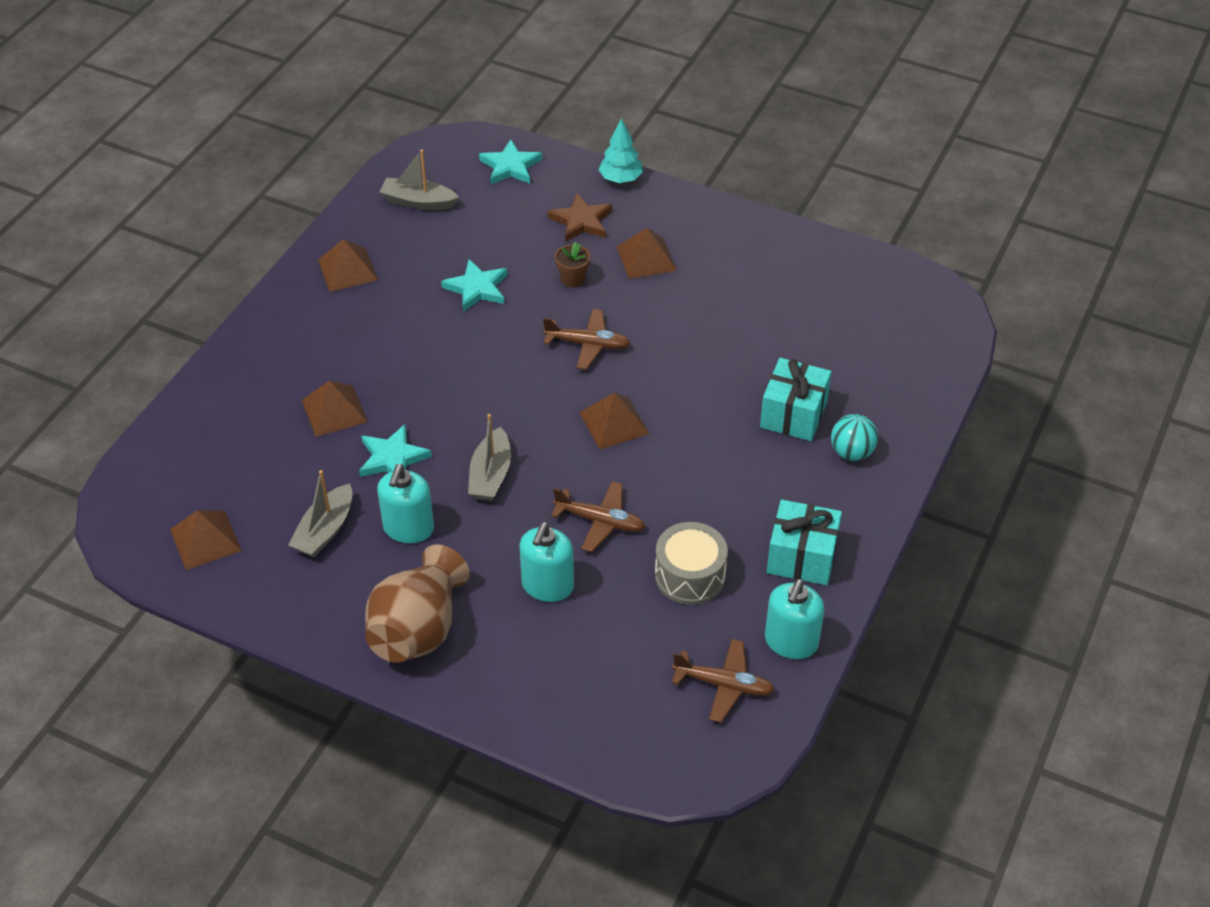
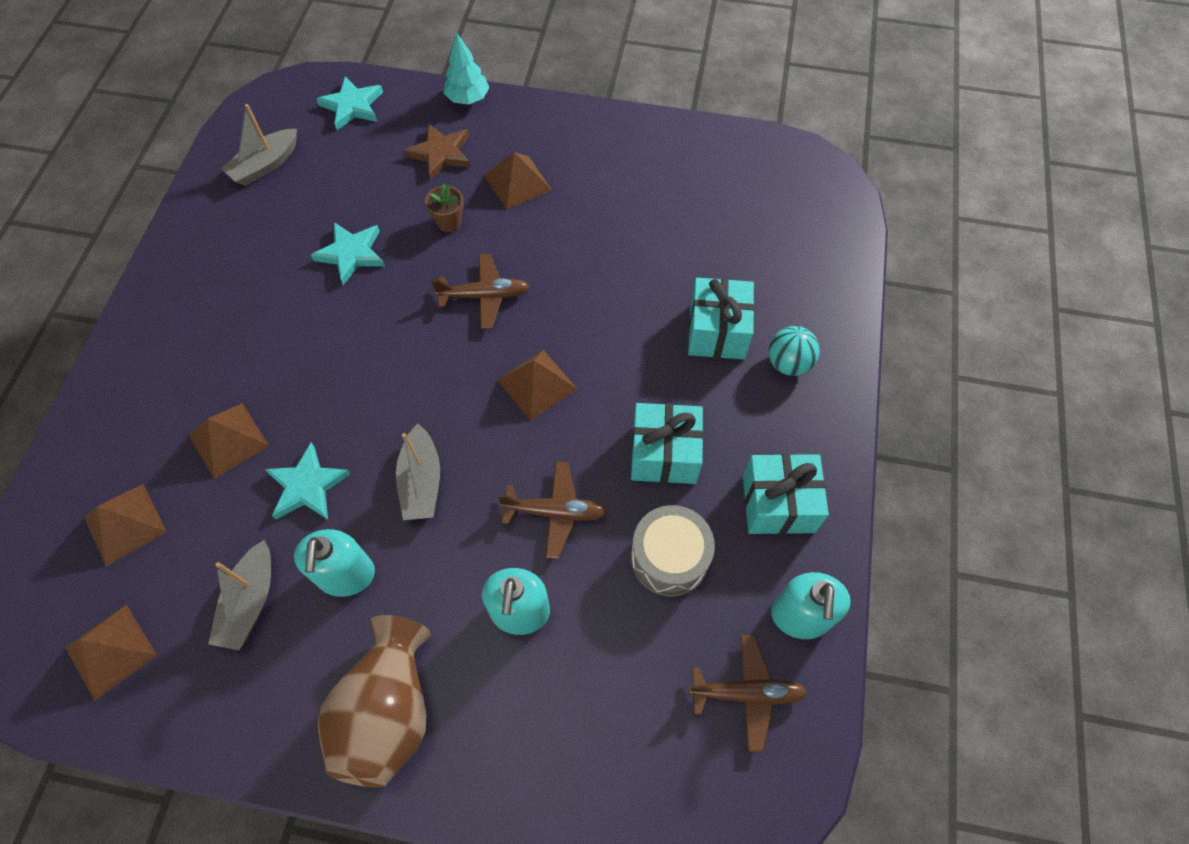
camera: 15 degrees left, 15 degrees up
brown pyramid [318,239,378,292] -> brown pyramid moved to [84,484,167,567]
grey boat [380,149,459,210] -> grey boat turned 45 degrees counterclockwise [221,104,297,186]
none -> turquoise gift [631,403,704,484]

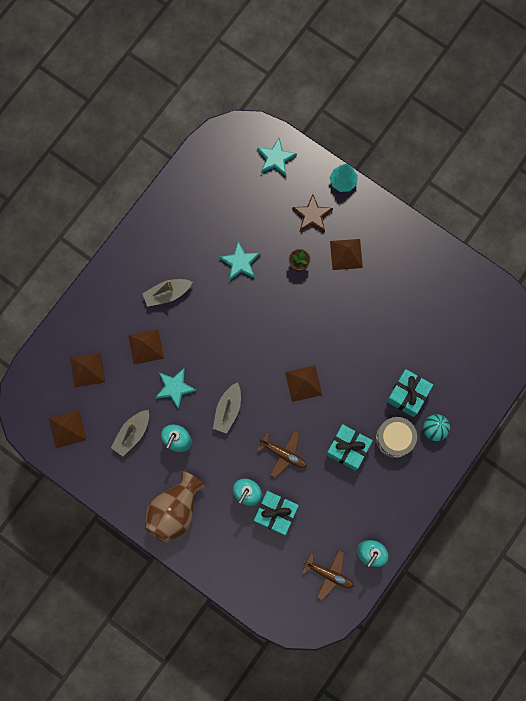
camera: 25 degrees right, 15 degrees up
grey boat [221,104,297,186] -> grey boat moved to [142,279,192,307]
brown plane [432,254,530,329] -> none
grey drum [631,505,715,597] -> grey drum moved to [376,417,417,458]
turquoise gift [743,454,829,534] -> turquoise gift moved to [254,491,299,535]

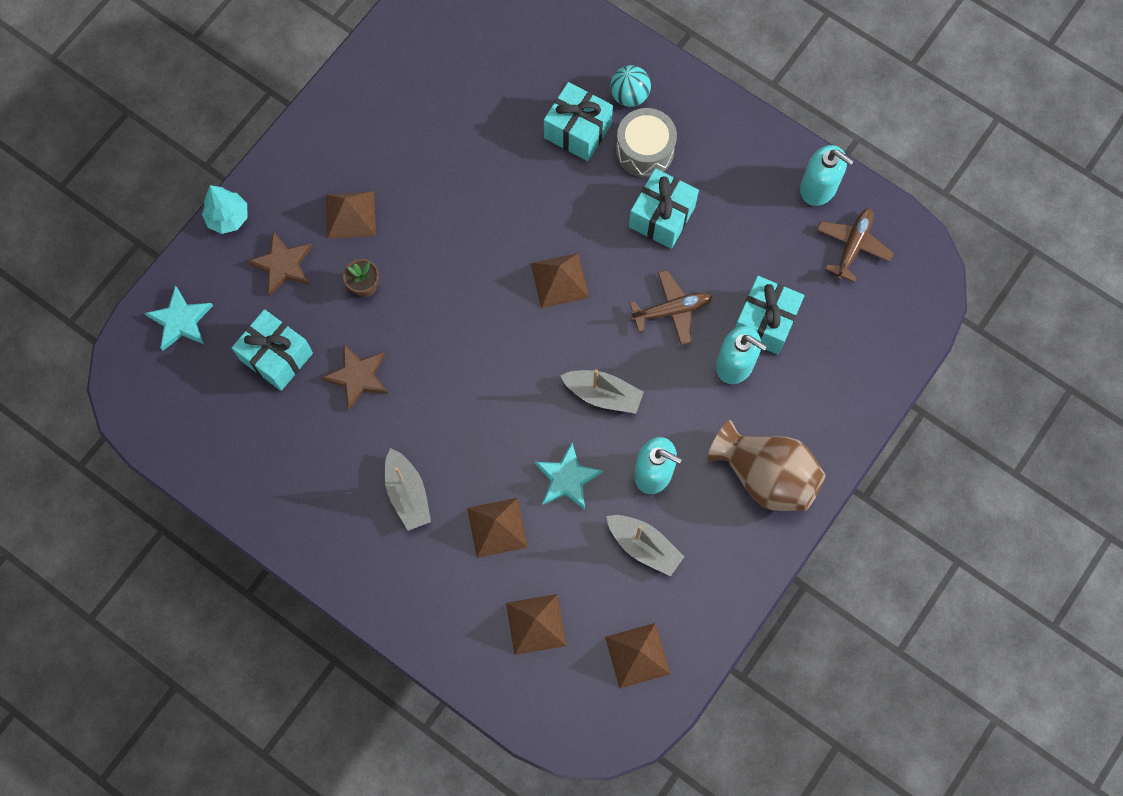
camera: 90 degrees left, 5 degrees down
turquoise star [219,241,260,281] -> brown star [321,344,388,410]
brown plane [257,431,307,478] -> brown plane turned 45 degrees clockwise [630,270,712,346]
none -> turquoise gift [232,309,313,391]

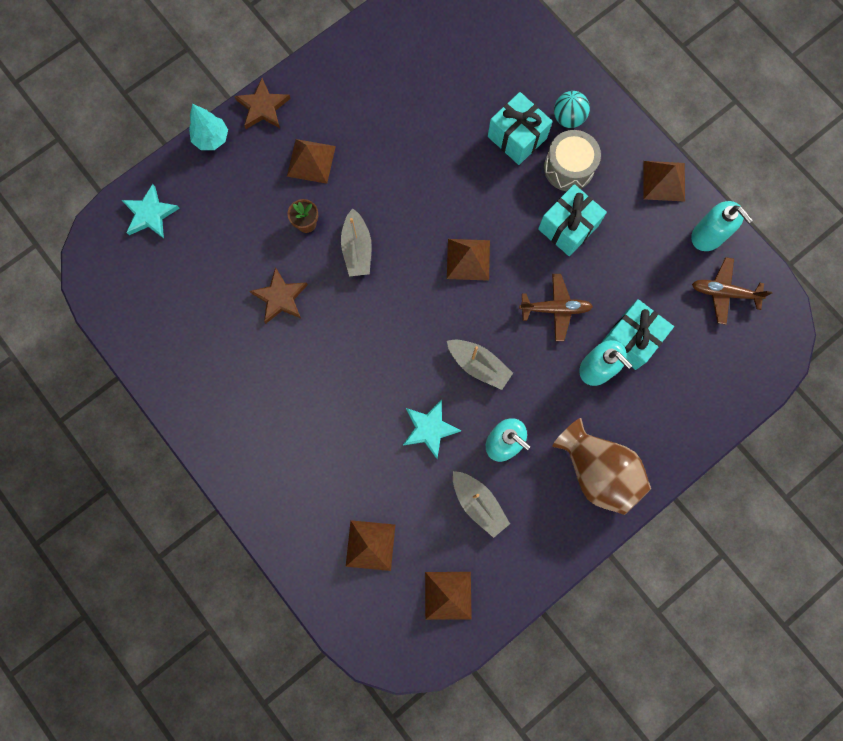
camera: 15 degrees right, 5 degrees up
turquoise gift [232,309,313,391] -> none
brown star [247,231,313,296] -> brown star moved to [234,78,291,129]
grey boat [385,448,431,531] -> grey boat moved to [341,208,372,277]
brown pyramid [467,498,528,558] -> brown pyramid moved to [644,161,685,202]
brown plane [817,208,894,282] -> brown plane turned 120 degrees counterclockwise [692,257,772,325]

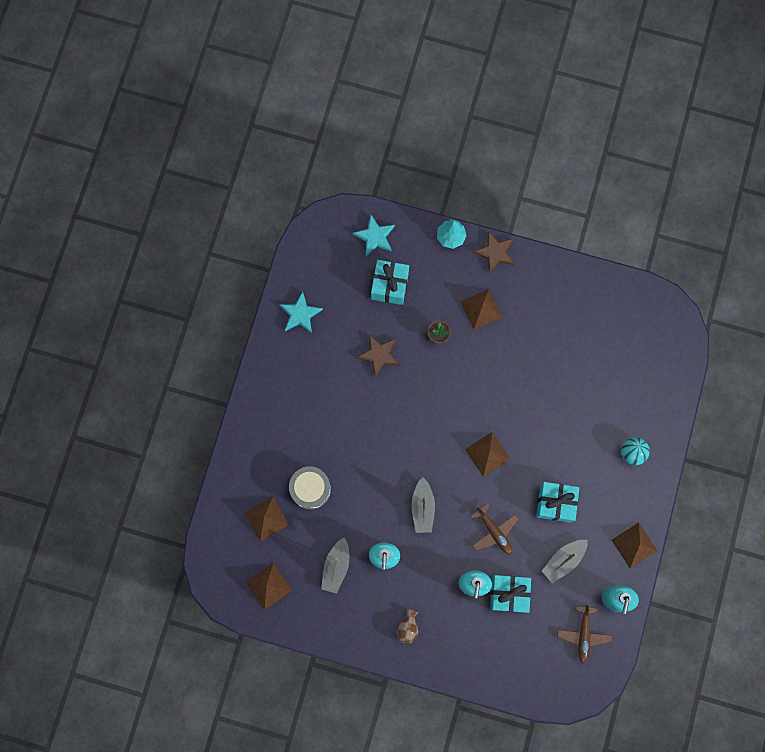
camera: 55 degrees right, 0 degrees up
grey boat [341,208,372,277] -> grey boat moved to [542,540,588,583]
turquoise star [403,400,461,459] -> turquoise star moved to [279,291,323,333]
turquoise gift [488,92,553,165] -> turquoise gift moved to [371,260,409,305]
grey drum [544,130,601,191] -> grey drum moved to [289,466,331,509]
brown vase [552,418,651,515] -> brown vase [397,609,418,644], size x0.44
brown plane [692,257,772,325] -> brown plane turned 150 degrees counterclockwise [557,605,612,664]

